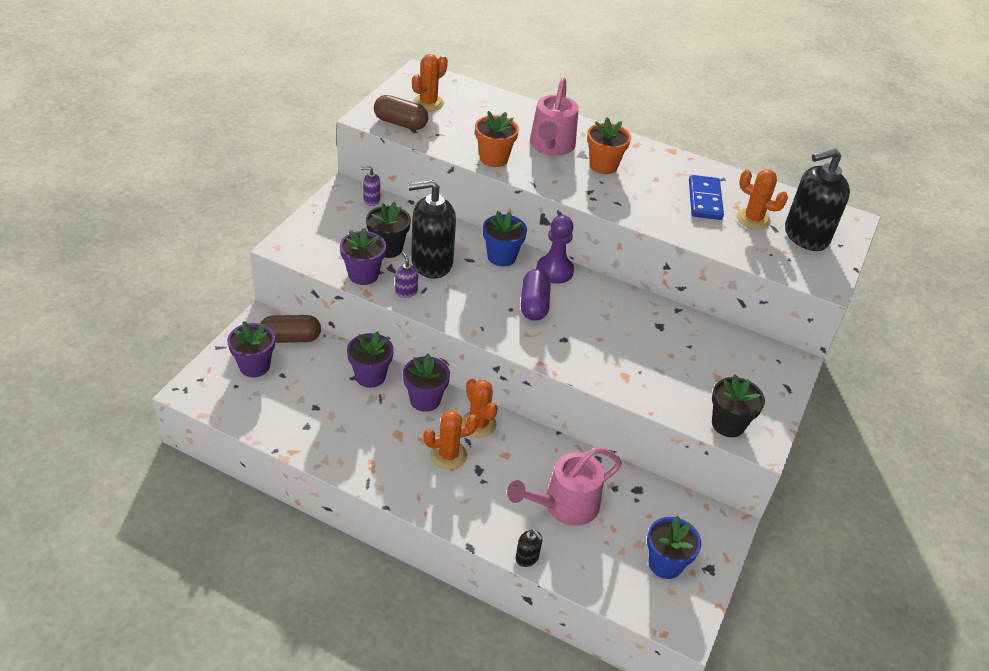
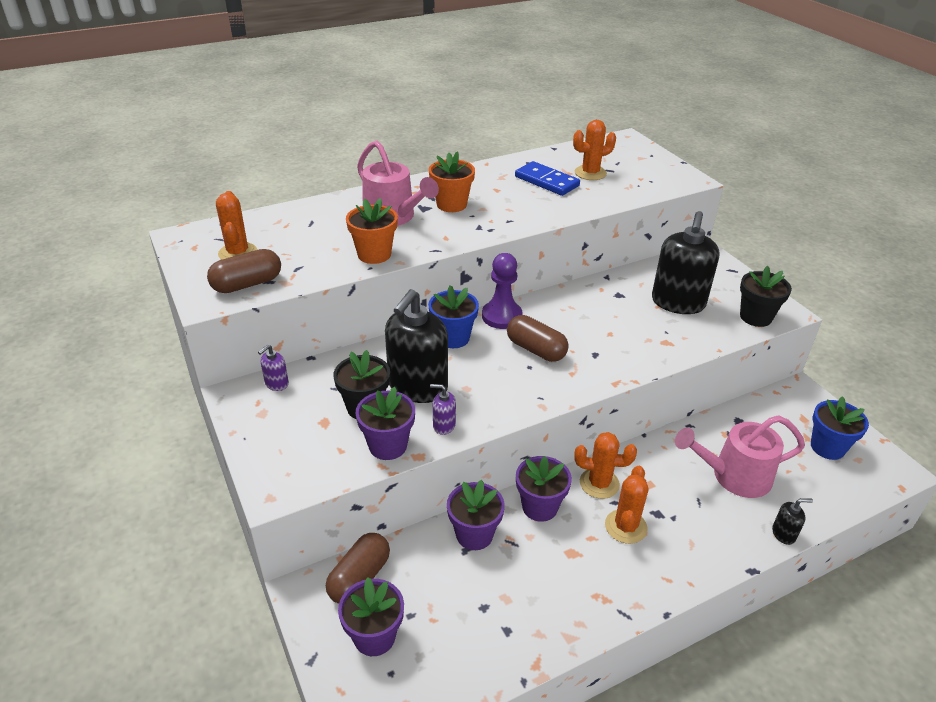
camera: 50 degrees left, 5 degrees down
pink watering can [507,447,622,526] -> pink watering can turned 75 degrees clockwise [675,415,805,498]
purple capsule [521,269,551,321] -> brown capsule [507,315,569,362]
black soap dispenser [785,148,850,251] -> black soap dispenser moved to [652,211,719,314]

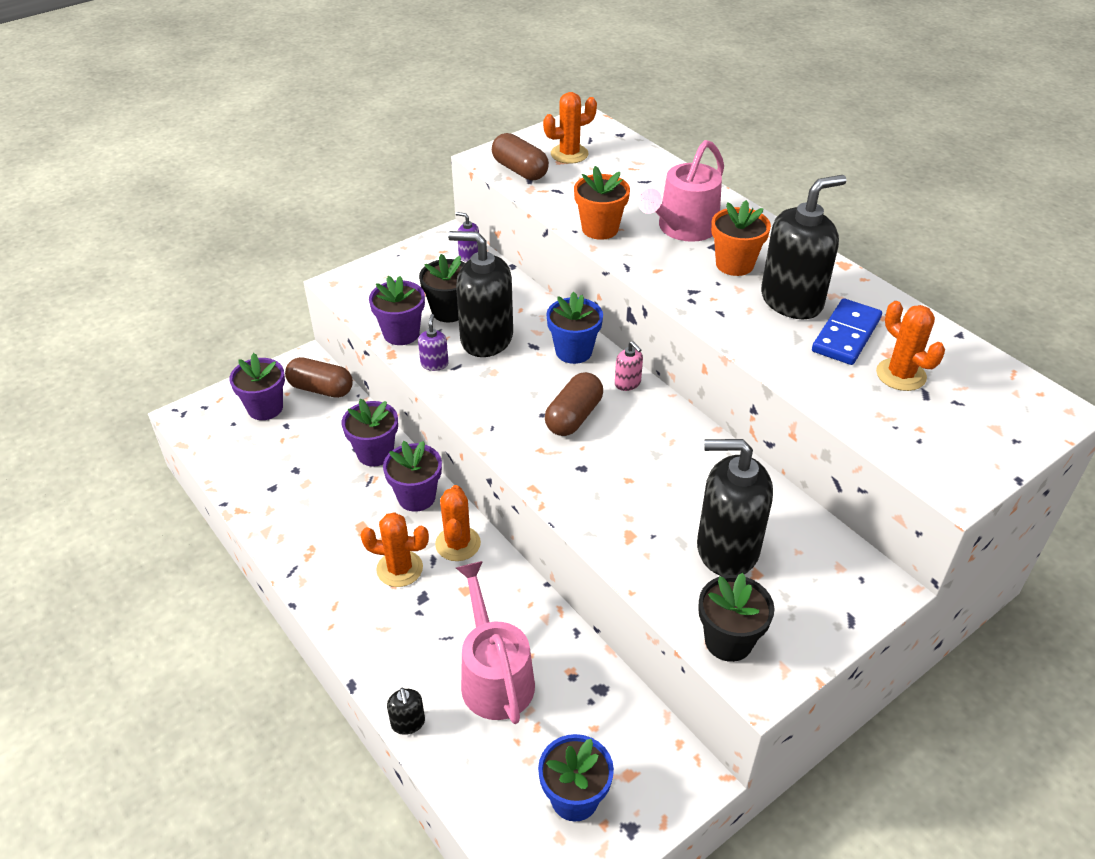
camera: 80 degrees right, 5 degrees up
purple pawn [482,253,522,329] -> pink soap dispenser [615,341,643,391]
none -> black soap dispenser [761,175,847,319]

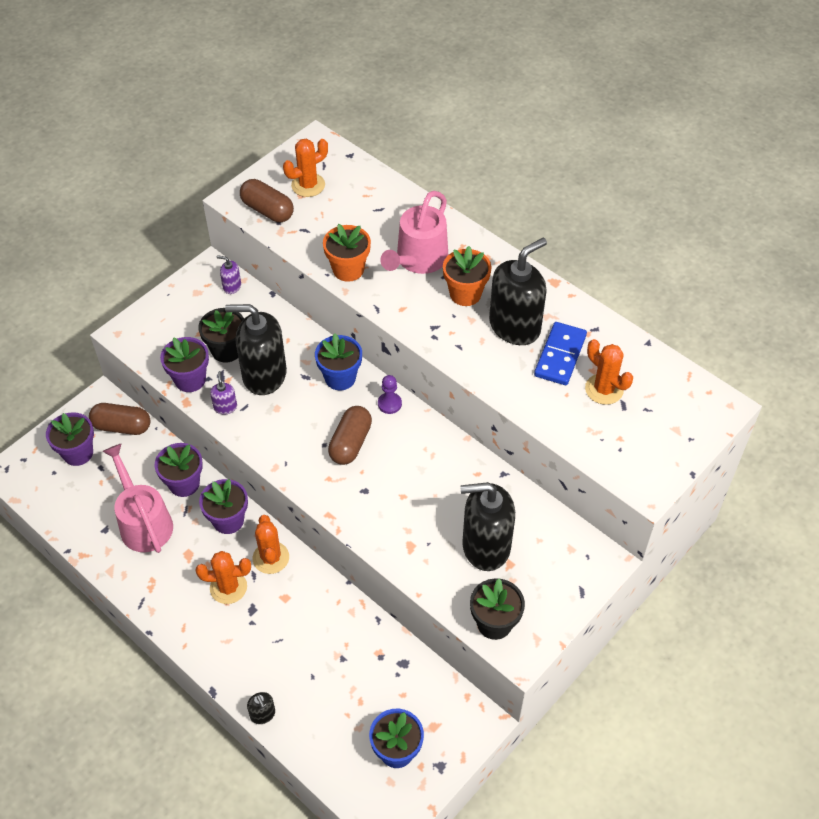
camera: 10 degrees left, 10 degrees up
pink watering can [456,561,535,724] -> pink watering can moved to [102,443,173,553]
pink soap dispenser [615,341,643,391] -> purple pawn [378,375,402,414]

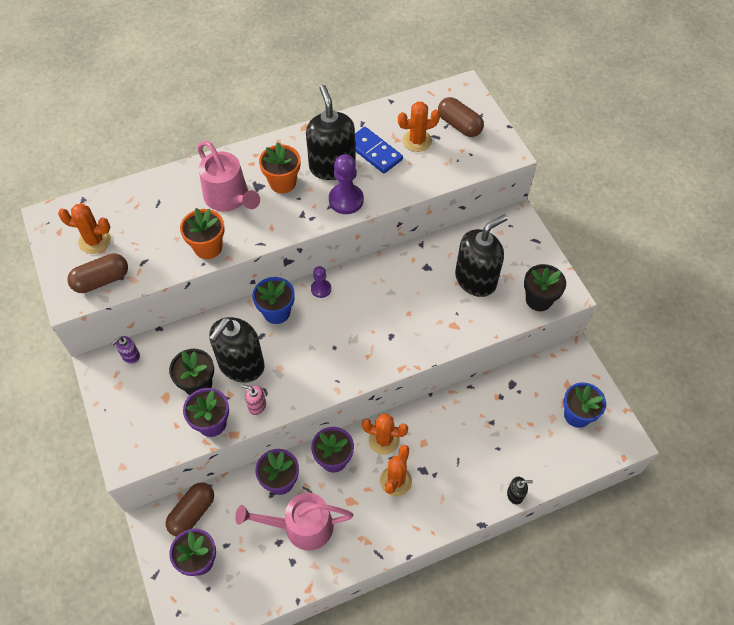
camera: 65 degrees left, 5 degrees up
purple soap dispenser [210,371,237,415] -> pink soap dispenser [242,385,266,415]
orange cactus [283,139,328,197] -> orange cactus turned 75 degrees counterclockwise [58,203,111,254]
brown capsule [328,406,372,465] -> brown capsule moved to [438,97,484,137]
black soap dispenser [460,482,515,571] -> black soap dispenser turned 150 degrees counterclockwise [455,214,507,297]
none -> purple pawn [329,154,364,214]

